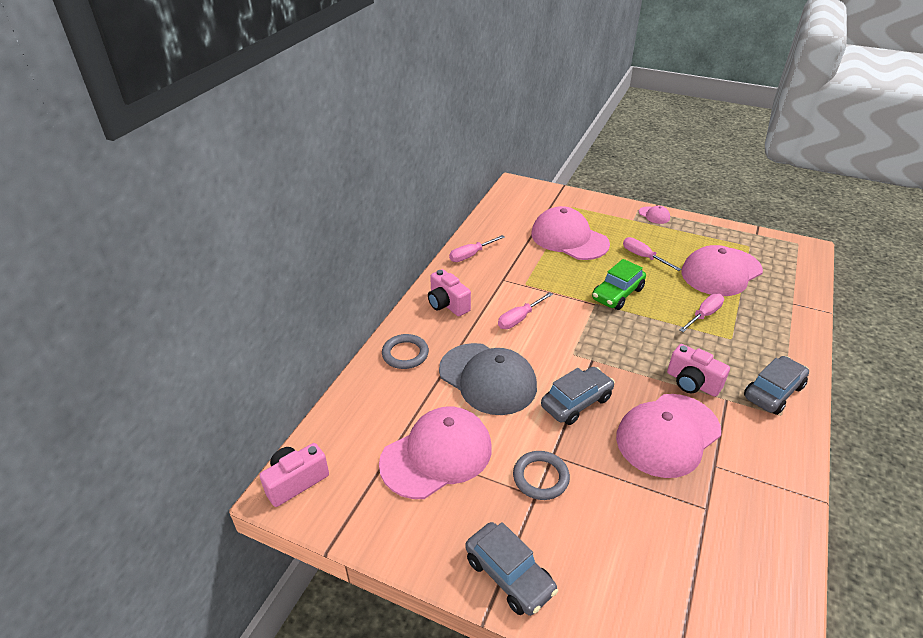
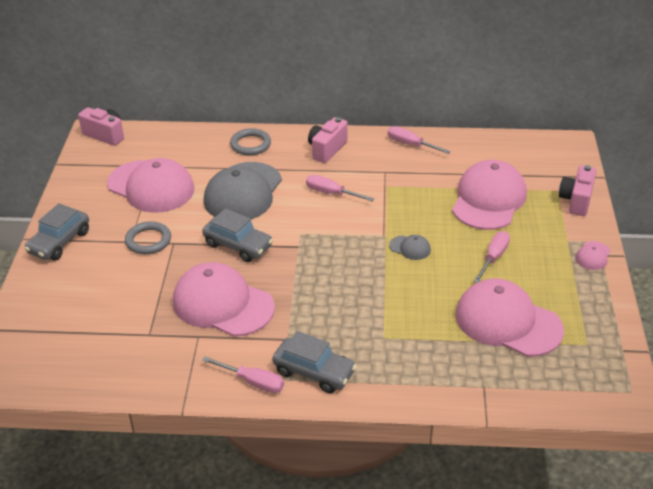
camera: 70 degrees right, 0 degrees up
green car [592,259,646,310] -> grey cap [389,235,431,260]
pink camera [667,344,730,397] -> pink camera moved to [559,165,596,216]
pink screwdriver [679,293,724,332] -> pink screwdriver moved to [202,357,284,393]

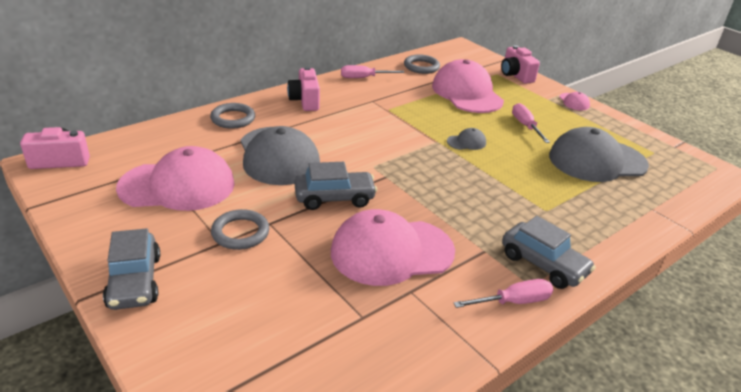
camera: 45 degrees left, 5 degrees down
grey car [272,331,356,393] -> grey car turned 60 degrees clockwise [502,216,596,289]
pink screwdriver [306,175,374,201] -> none
pink cap [456,278,564,357] -> grey cap [549,127,649,182]
none -> grey ring [404,54,440,74]

